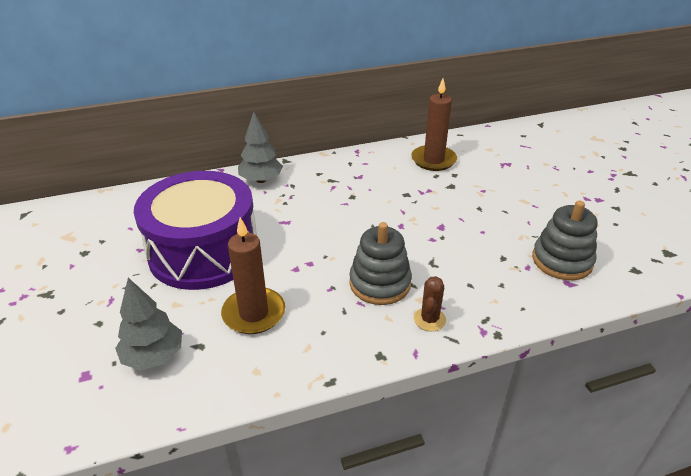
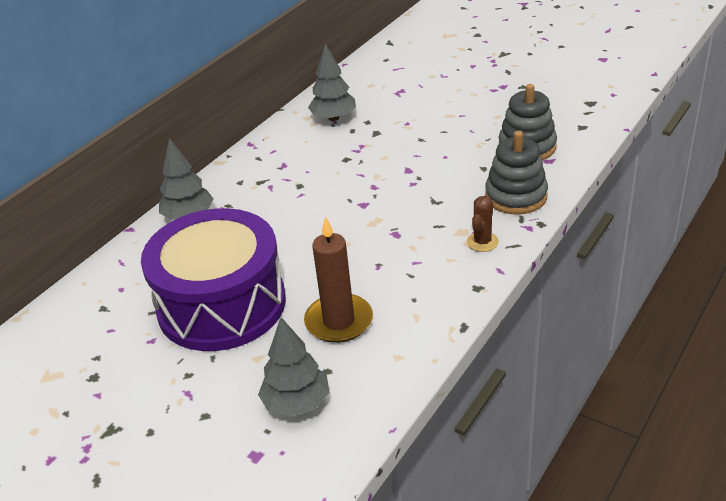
camera: 35 degrees left, 0 degrees up
grey stacking toy [349,222,412,305] -> grey stacking toy moved to [485,131,548,215]
brown candle [411,79,457,171] -> grey tree [308,44,356,121]
brown cactus [414,276,446,331] -> brown cactus turned 45 degrees clockwise [467,196,499,252]

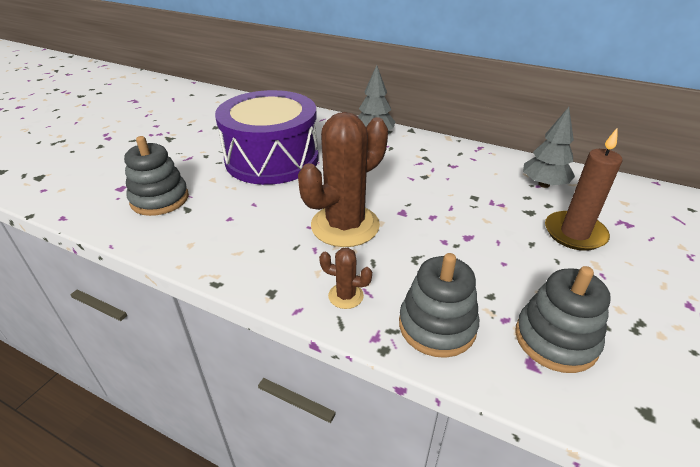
camera: 80 degrees right, 0 degrees up
grey tree [258,317,329,417] -> grey stacking toy [124,136,189,216]
brown candle [304,216,373,343] -> brown candle moved to [545,128,622,251]
none -> brown cactus [298,112,388,247]

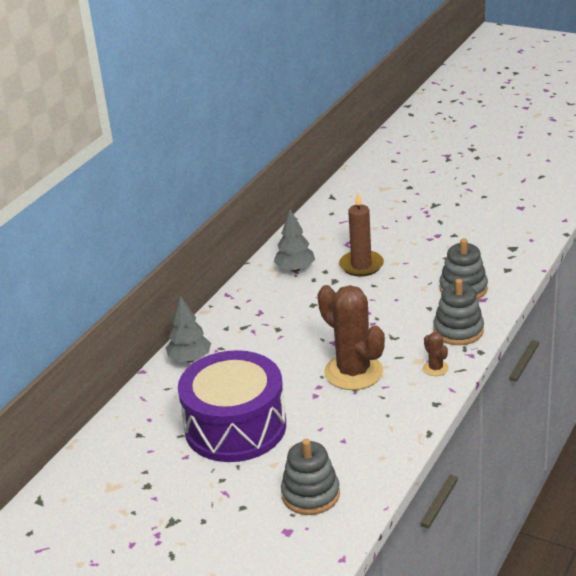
camera: 85 degrees left, 5 degrees down
brown cactus [319,248,372,309] -> brown cactus turned 45 degrees counterclockwise [423,332,449,376]

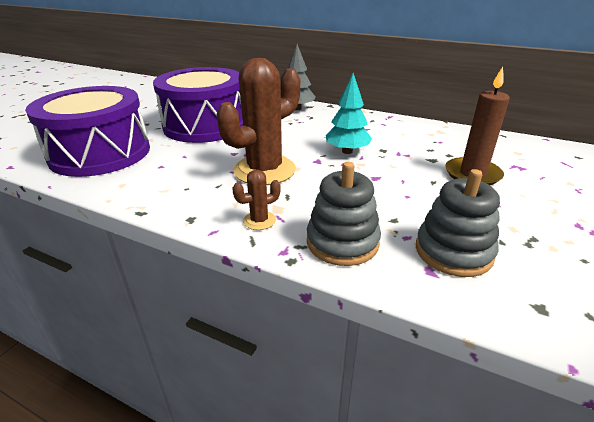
camera: 85 degrees right, 0 degrees up
grey tree [274,209,315,272] -> none
grey stacking toy [281,439,340,515] -> purple drum [25,86,150,177]
none -> turquoise tree [326,73,372,154]

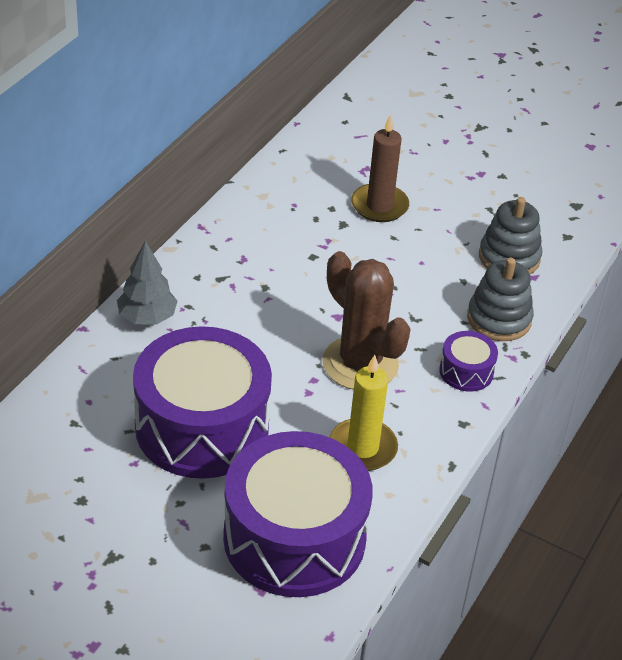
camera: 90 degrees left, 10 degrees up
brown cactus [232,170,281,230] -> purple drum [439,331,498,392]
turquoise tree [326,73,372,154] -> none
none -> yellow candle [329,355,398,471]

